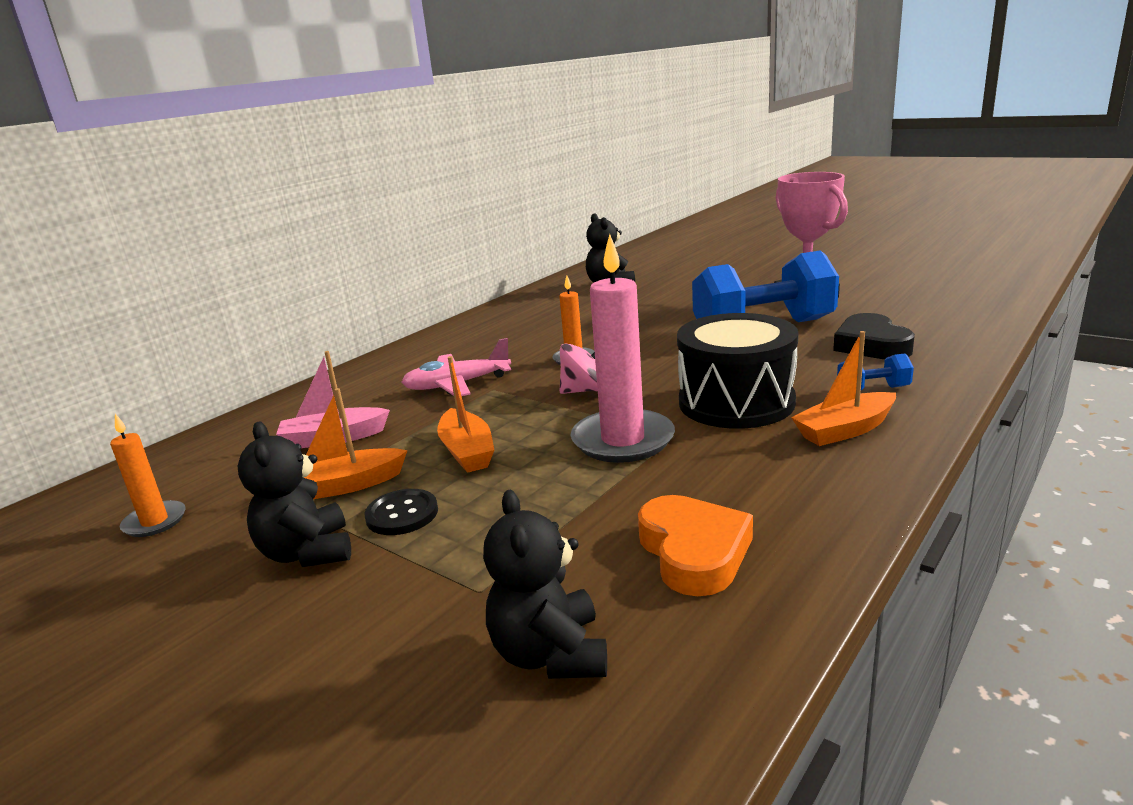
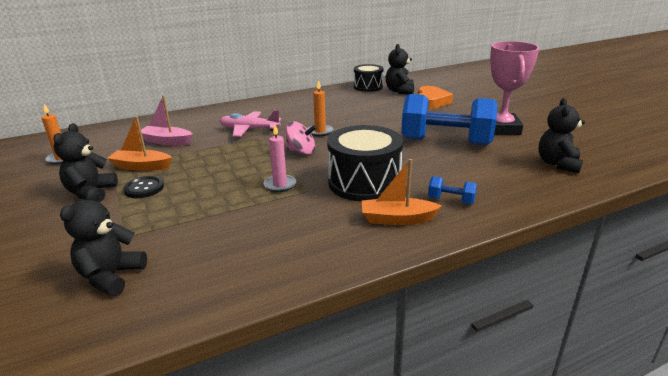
camera: 25 degrees right, 5 degrees up
orange boat [437,356,494,473] -> none
pink candle [570,234,675,463] -> pink candle [263,125,296,192], size x0.53
orange heart [638,495,753,596] -> orange heart moved to [418,86,453,109]
black heart [833,313,915,359] -> none
none -> black drum [354,64,383,92]
none -> black teddy bear [539,98,585,173]

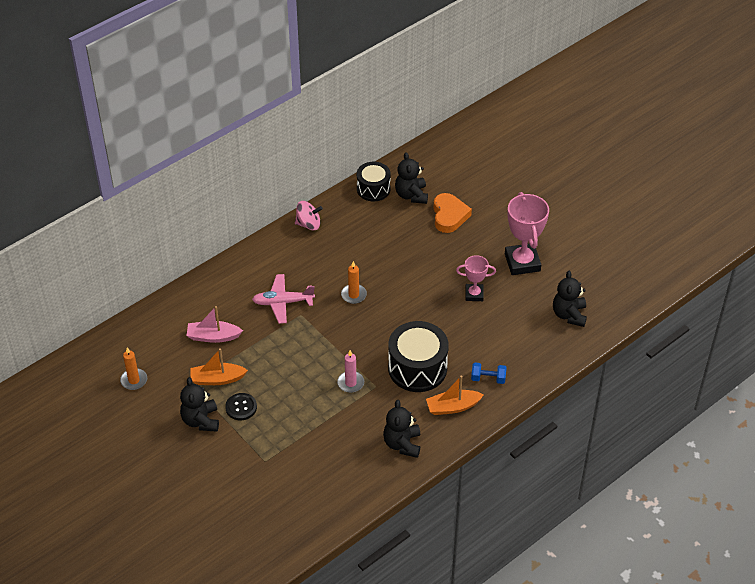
camera: 15 degrees left, 20 degrees up
black teddy bear [60,188,147,296] -> black teddy bear moved to [383,400,420,458]
pink spinning top [286,121,317,155] -> pink spinning top moved to [295,201,323,230]
blue dumbbell [401,94,497,145] -> pink trophy [456,255,496,301]

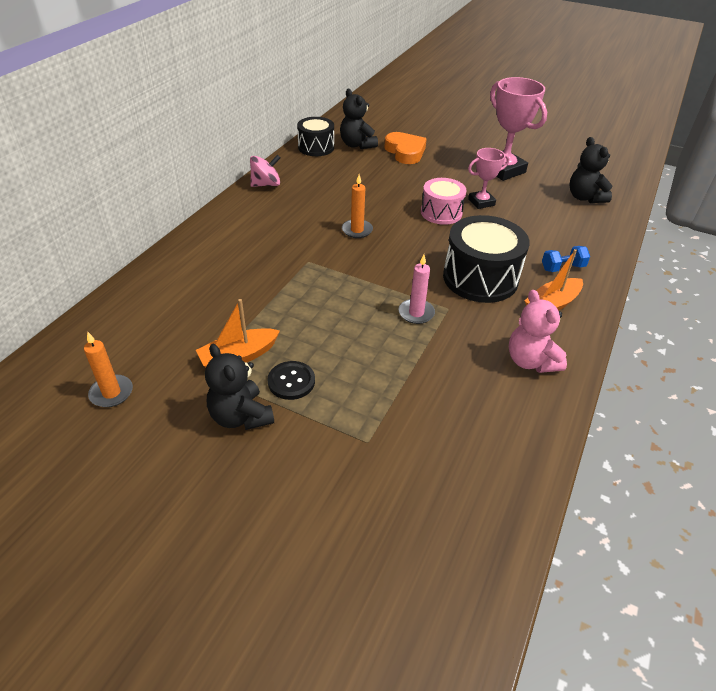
camera: 25 degrees left, 5 degrees down
pink boat [186,306,243,343] -> none
pink plane [252,274,315,324] -> none
black teddy bear [383,400,420,458] -> pink teddy bear [509,290,567,373]
none -> pink drum [421,178,467,225]

